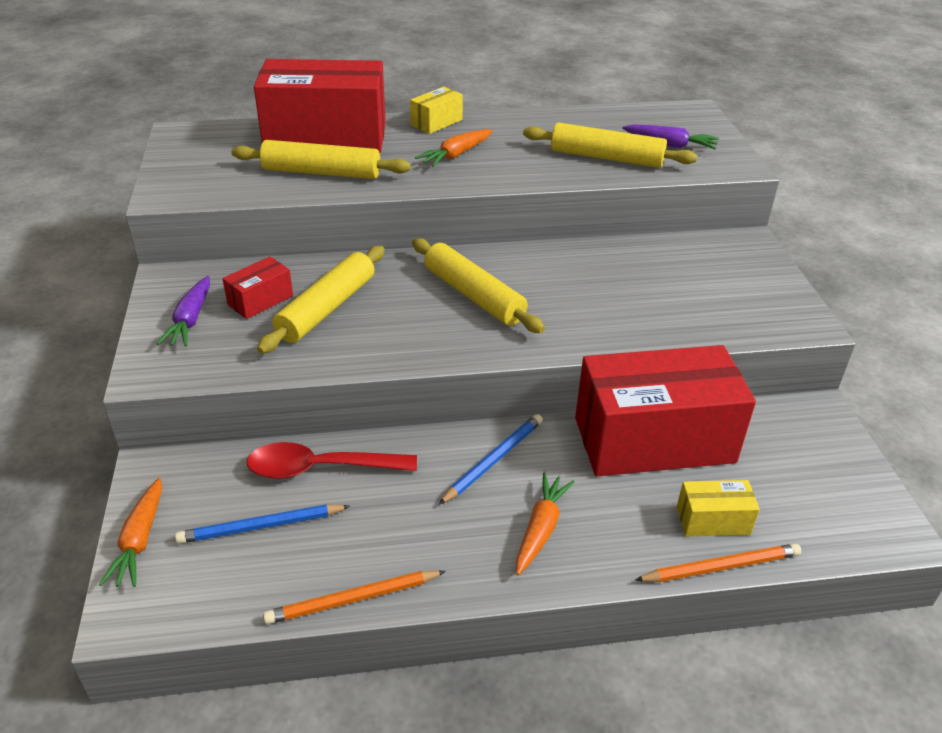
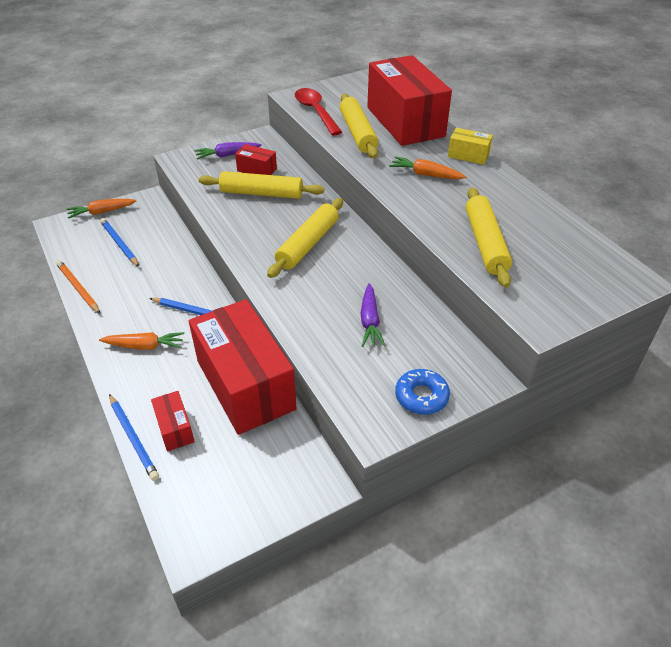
camera: 70 degrees right, 5 degrees up
red spoon [247,442,417,479] -> red spoon moved to [295,88,342,135]
purple carrot [622,124,719,149] -> purple carrot moved to [360,283,386,347]
orange pencil [635,543,801,582] -> blue pencil [109,394,159,481]
yellow box [677,480,760,536] -> red box [151,391,195,451]
none -> blue donut [395,369,450,415]

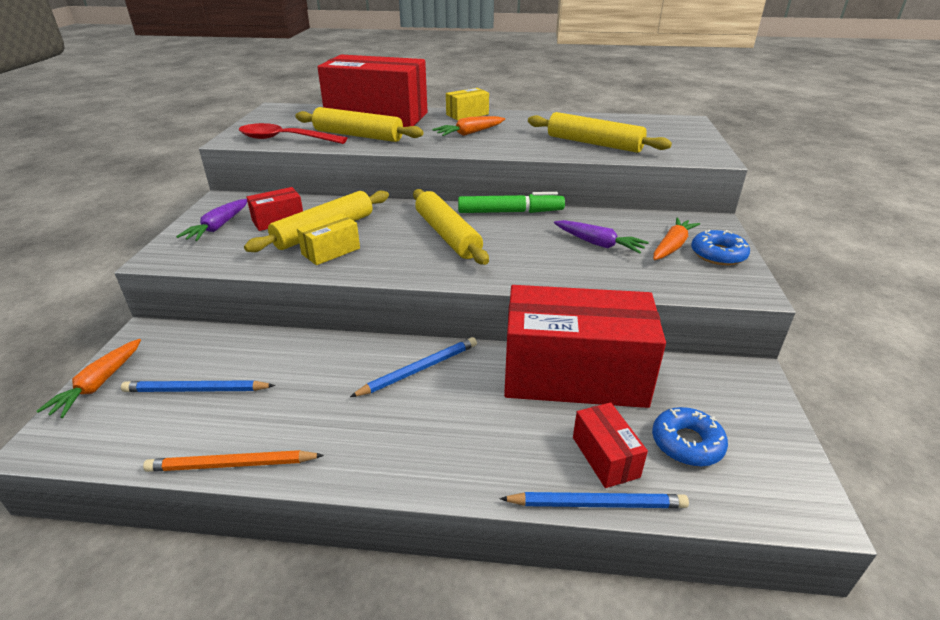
camera: 55 degrees left, 10 degrees down
orange carrot [99,332,185,350] -> orange carrot moved to [653,217,700,260]
red box [151,391,195,451] -> red box turned 60 degrees clockwise [573,402,648,488]
none -> yellow box [297,213,360,265]
none -> green marker [458,192,565,213]
none -> blue donut [652,407,728,467]

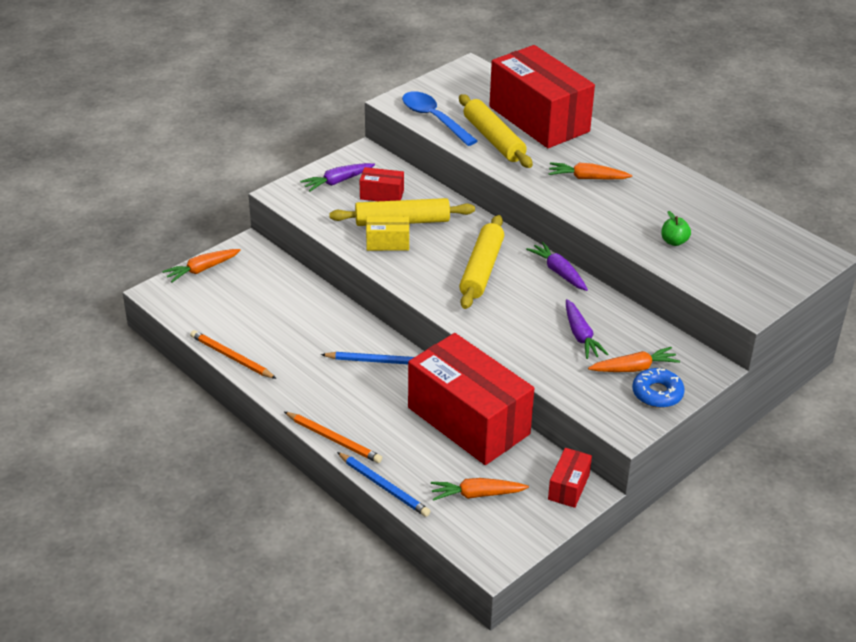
camera: 40 degrees right, 5 degrees up
blue pencil [121,380,275,392] -> none
red spoon [239,123,347,144] -> blue spoon [402,91,478,146]
yellow box [446,88,489,121] -> none
green marker [458,192,565,213] -> purple carrot [526,242,588,291]
yellow rolling pin [528,112,672,153] -> green apple [661,211,691,246]
red box [573,402,648,488] -> red box moved to [548,448,592,508]
blue donut [652,407,728,467] -> orange carrot [431,478,529,501]
none -> orange pencil [284,412,382,463]

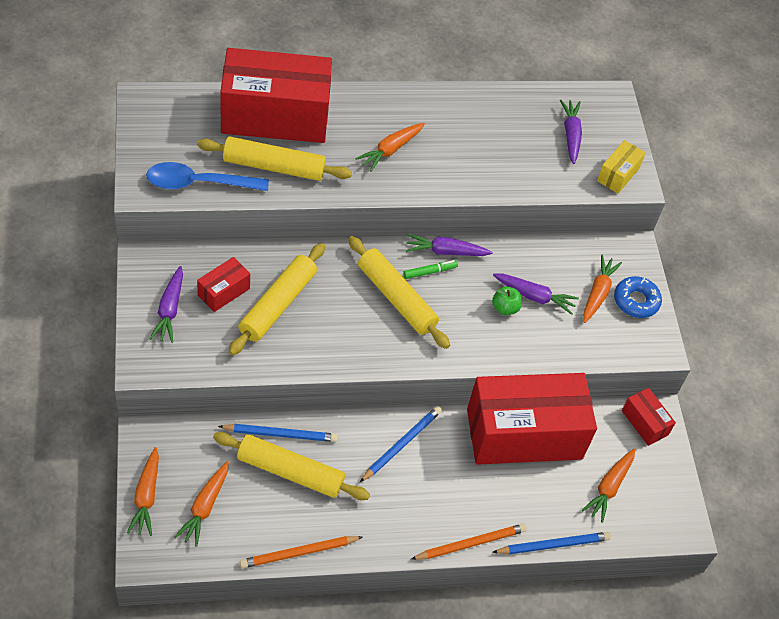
camera: 60 degrees left, 15 degrees up
yellow box [366,216,409,251] -> yellow box moved to [597,140,646,193]
green apple [661,211,691,246] -> green apple moved to [492,286,522,315]
none -> orange carrot [174,461,229,547]
none -> yellow rolling pin [213,432,370,500]
none -> blue pencil [218,424,338,442]
none -> green marker [403,260,458,279]
none -> purple carrot [560,99,582,164]

